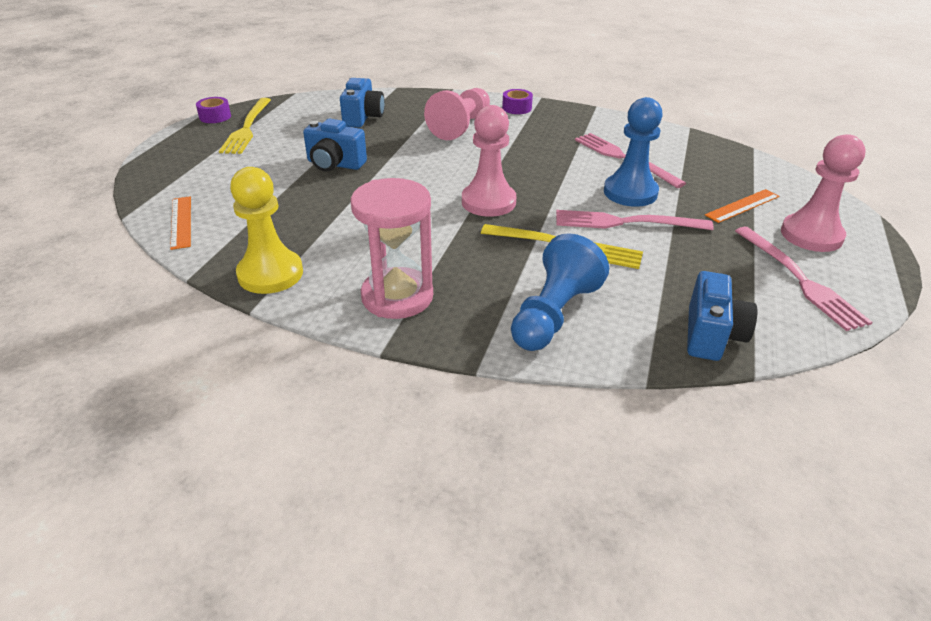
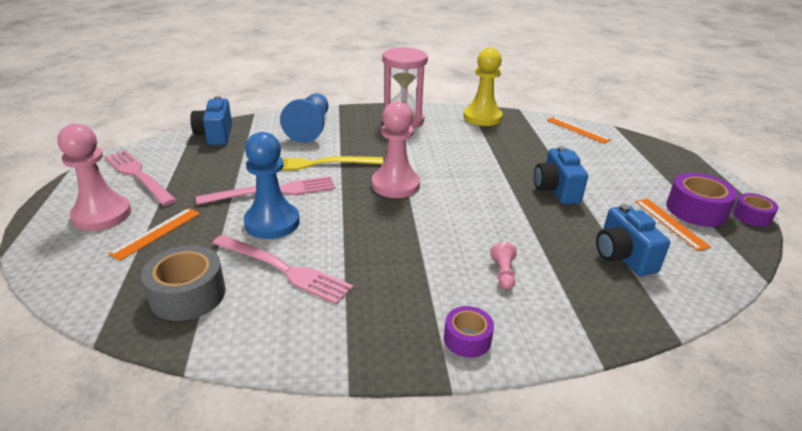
camera: 155 degrees right, 5 degrees down
yellow fork [219,98,271,154] -> purple tape [666,173,738,227]
blue camera [303,119,367,171] -> blue camera turned 90 degrees counterclockwise [534,146,588,204]
pink pawn [424,88,490,140] -> pink pawn [490,242,517,290], size x0.44
none -> grey tape [141,245,226,321]
none -> orange ruler [635,199,711,251]

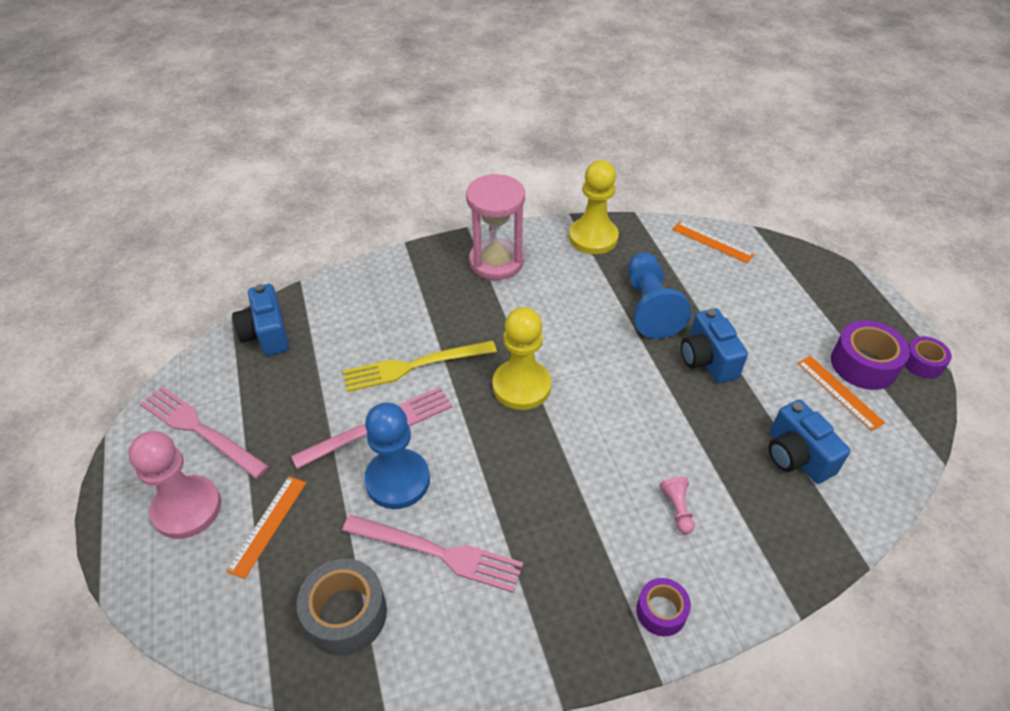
camera: 10 degrees left, 15 degrees up
blue pawn [280,93,328,143] -> blue pawn moved to [628,252,691,339]
pink pawn [372,102,420,198] -> yellow pawn [493,307,551,410]

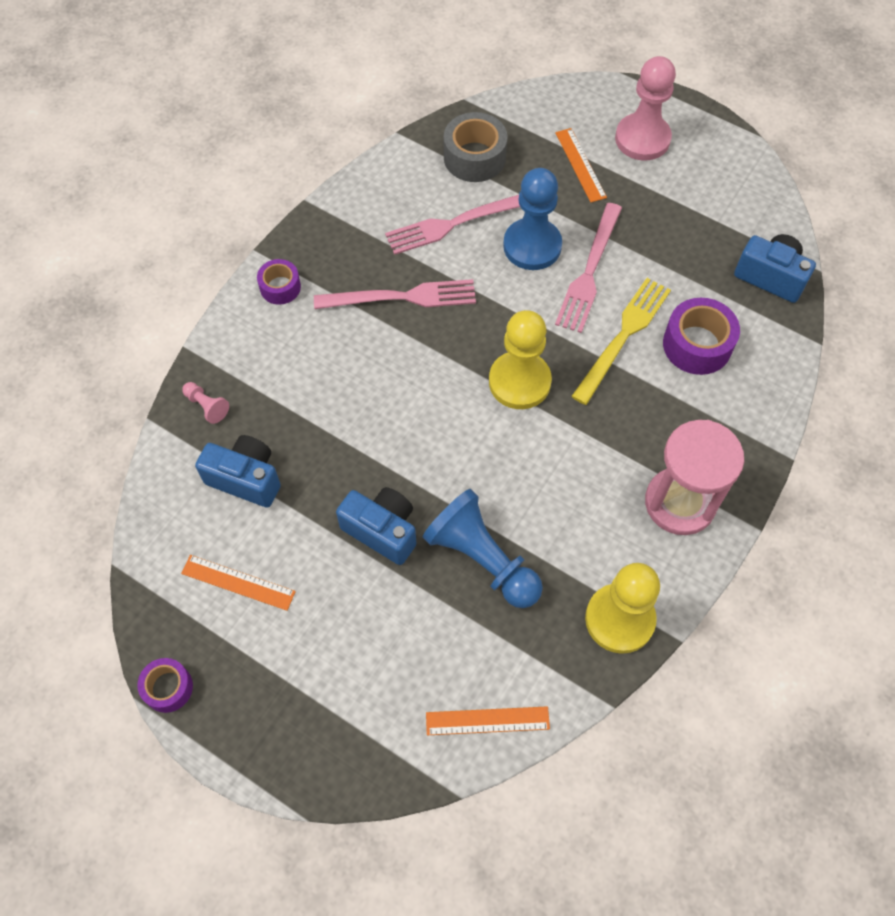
camera: 140 degrees right, 15 degrees up
pink fork [140,386,269,479] -> pink fork moved to [314,279,476,309]
pink pawn [659,477,695,534] -> pink pawn moved to [182,382,229,424]
purple tape [831,320,910,390] -> purple tape moved to [663,298,740,375]

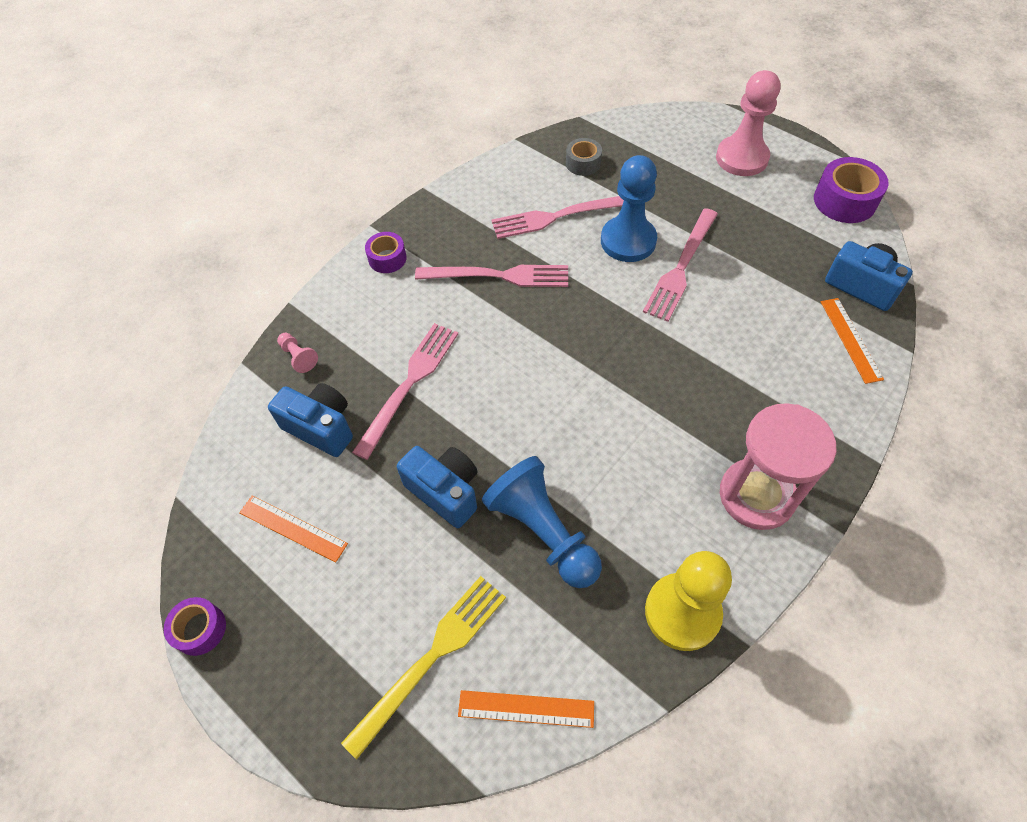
camera: 10 degrees right, 5 degrees down
grey tape [444,112,507,182] -> grey tape [566,138,602,176], size x0.61
yellow pawn [489,310,552,409] -> none
orange ruler [555,128,607,202] -> orange ruler moved to [821,298,884,384]
yellow fork [571,278,671,405] -> yellow fork moved to [341,576,506,759]
purple tape [663,298,740,375] -> purple tape moved to [814,157,889,223]
none -> pink fork [352,323,458,460]

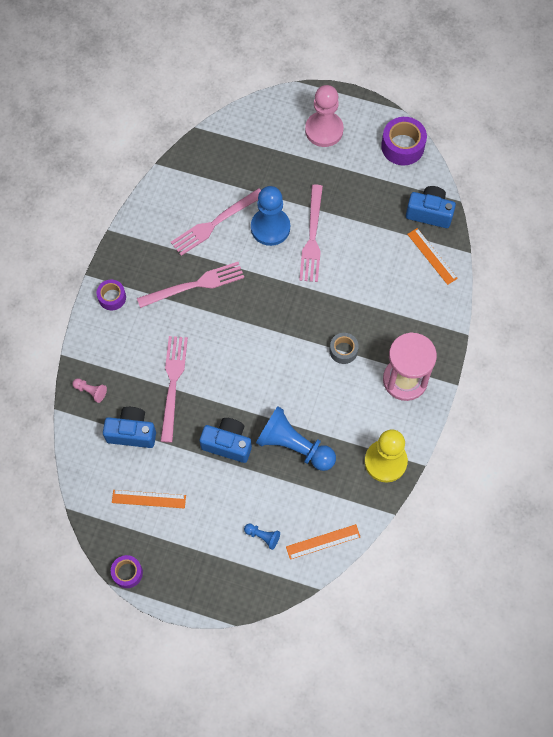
camera: 25 degrees left, 10 degrees up
yellow fork [341,576,506,759] -> blue pawn [244,524,280,550]
grey tape [566,138,602,176] -> grey tape moved to [330,333,359,364]

